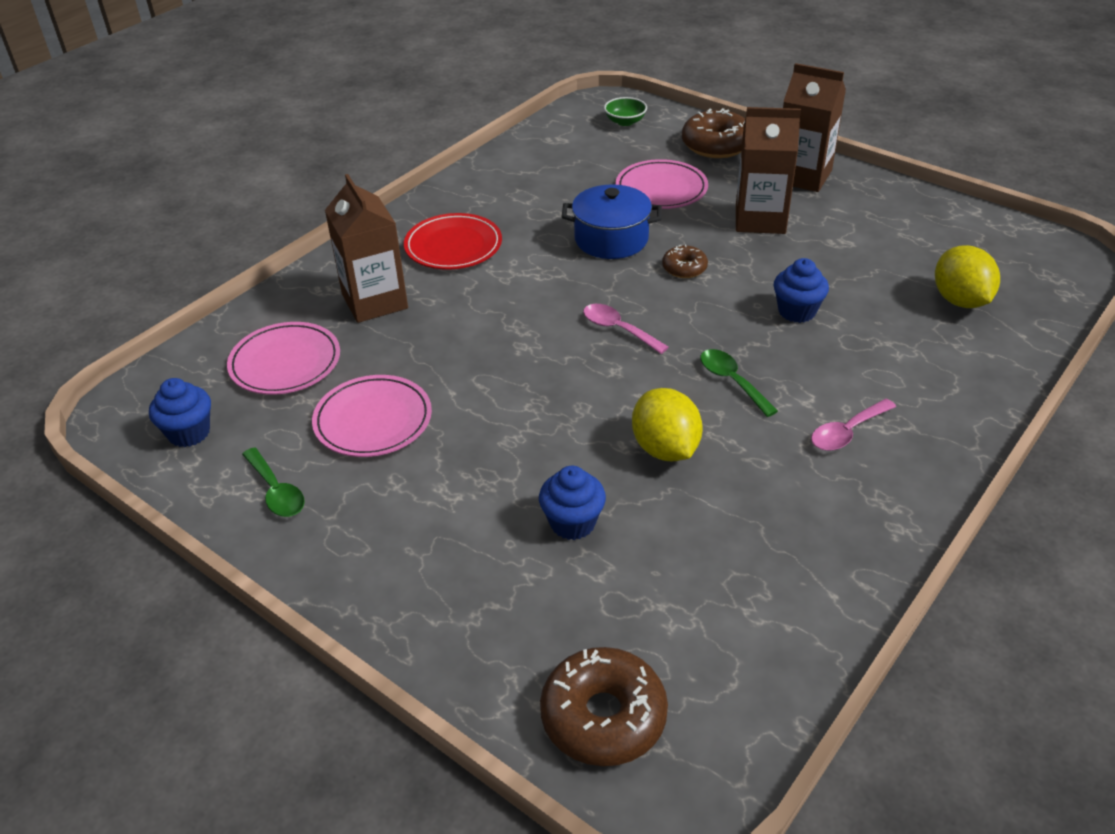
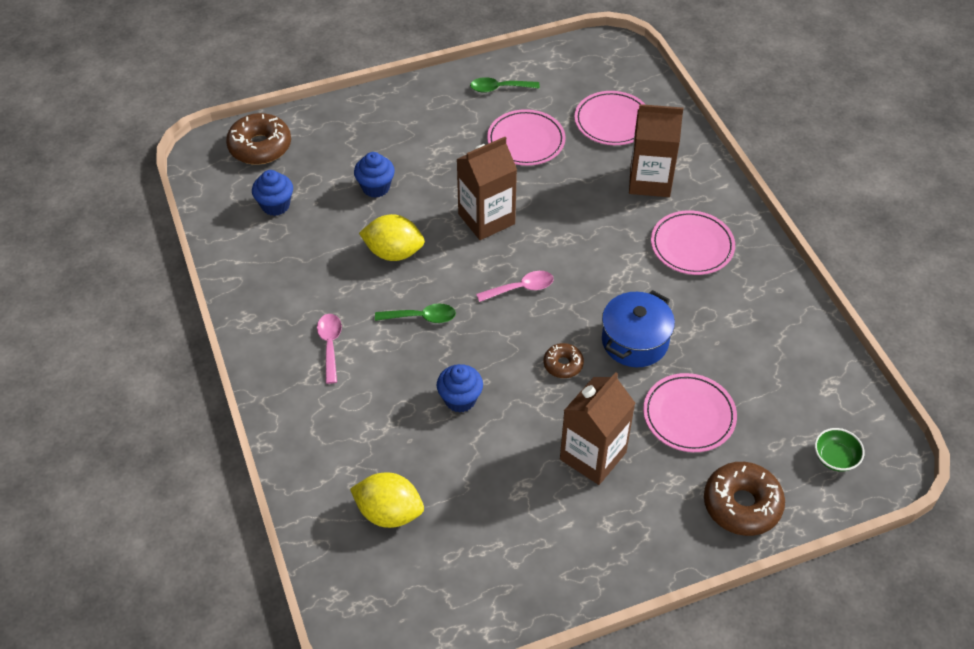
camera: 120 degrees right, 10 degrees up
blue cupcake [149,378,211,447] -> blue cupcake moved to [252,170,293,216]
red plate [404,213,502,270] -> pink plate [651,210,735,275]
brown carton [783,63,846,192] -> brown carton moved to [457,137,517,240]

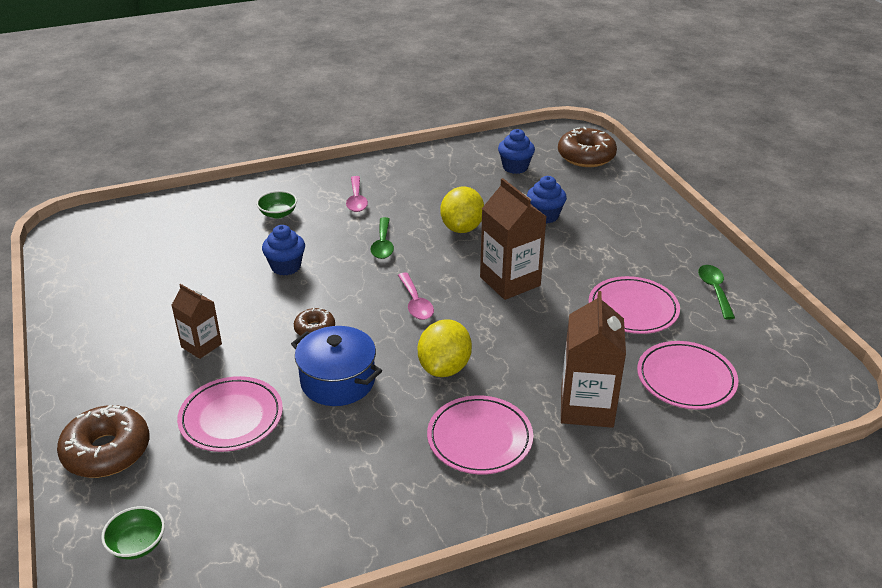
camera: 90 degrees right, 15 degrees down
pink spoon [317,314,342,384] -> pink spoon turned 90 degrees clockwise [346,176,368,212]
yellow lemon [350,472,424,528] -> yellow lemon moved to [418,319,472,377]
brown carton [560,372,635,485] -> brown carton [171,284,222,359], size x0.60
none -> green bowl [256,191,297,218]

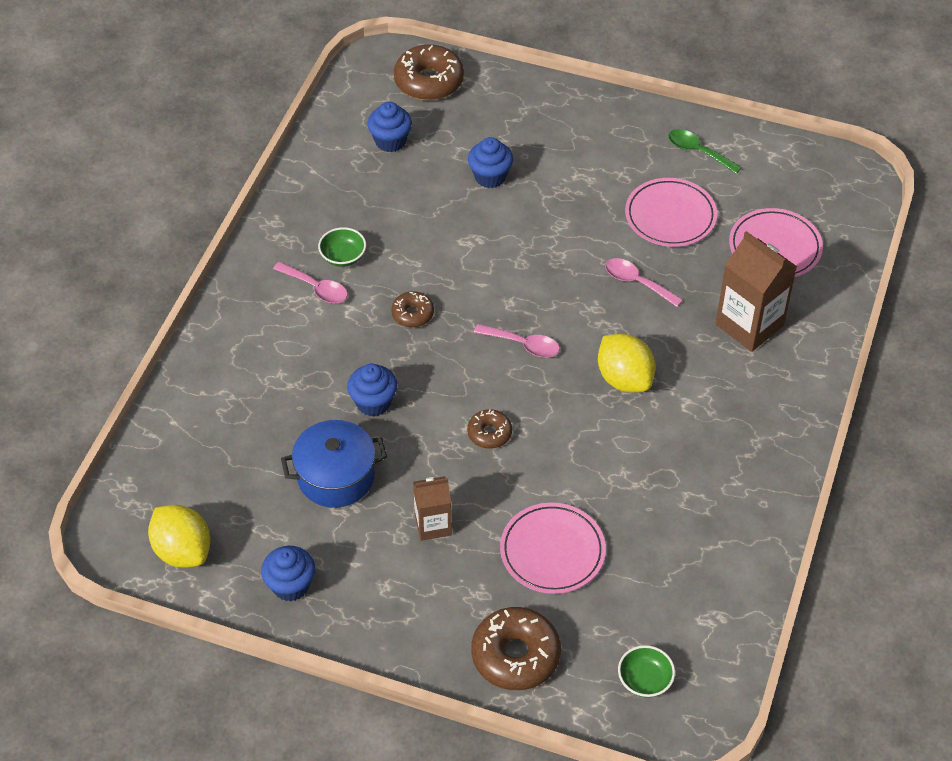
camera: 50 degrees left, 15 degrees up
green bowl [256,191,297,218] -> green bowl moved to [318,227,366,267]
blue pot [291,326,382,406] -> blue pot moved to [281,420,387,508]
green spoon [371,217,394,259] -> brown donut [391,291,434,327]
pink plate [427,395,533,474] -> none
yellow lemon [440,186,484,233] -> yellow lemon moved to [148,505,210,568]
brown carton [480,178,547,300] -> none
none -> blue cupcake [261,546,315,602]
none -> pink spoon [605,258,683,307]

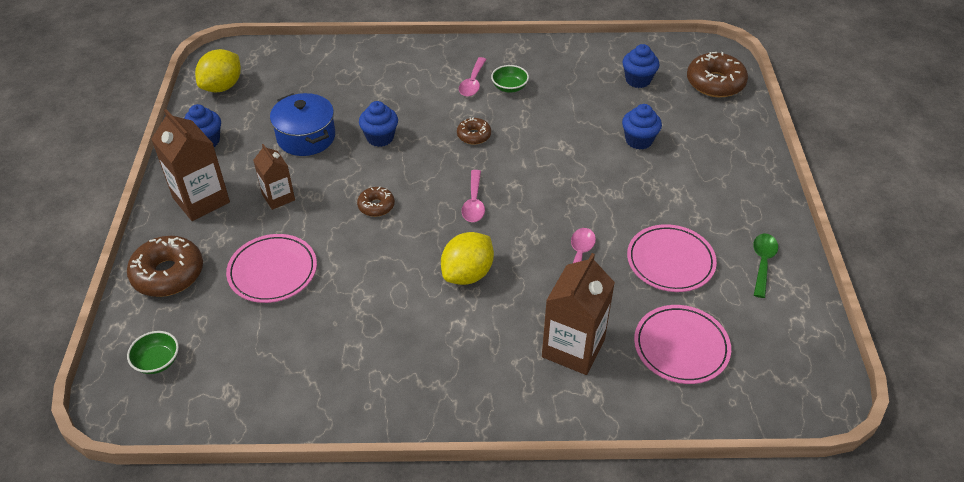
camera: 70 degrees right, 5 degrees down
none -> brown carton [151,109,230,221]

